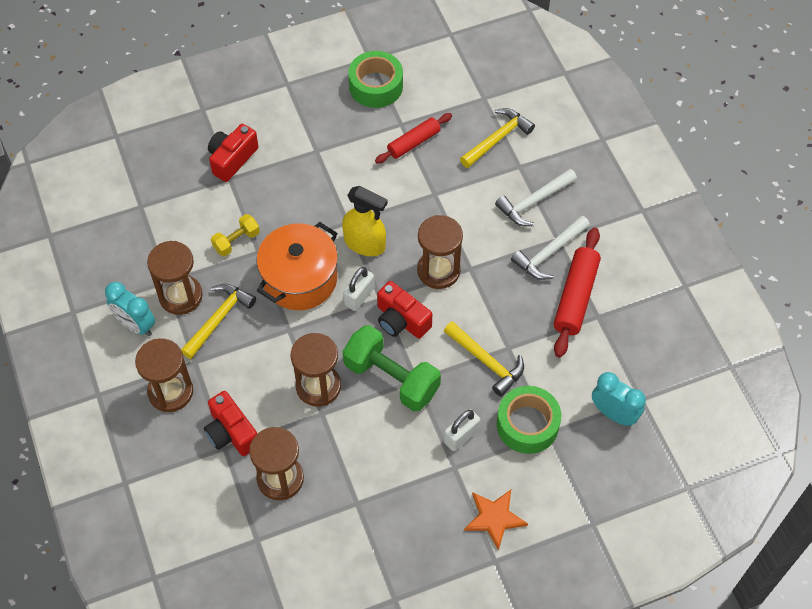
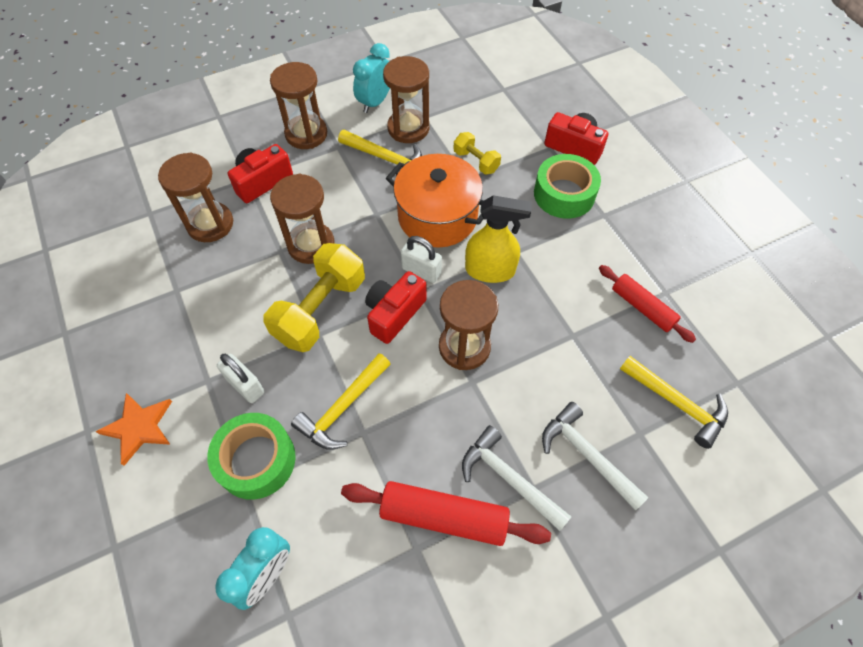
camera: 85 degrees right, 0 degrees up
yellow spray bottle [342,186,388,256] -> yellow spray bottle turned 105 degrees counterclockwise [465,195,532,283]
green dumbbell [343,325,441,412] -> yellow dumbbell [263,243,365,352]
green tape [348,51,403,108] -> green tape moved to [534,154,601,219]

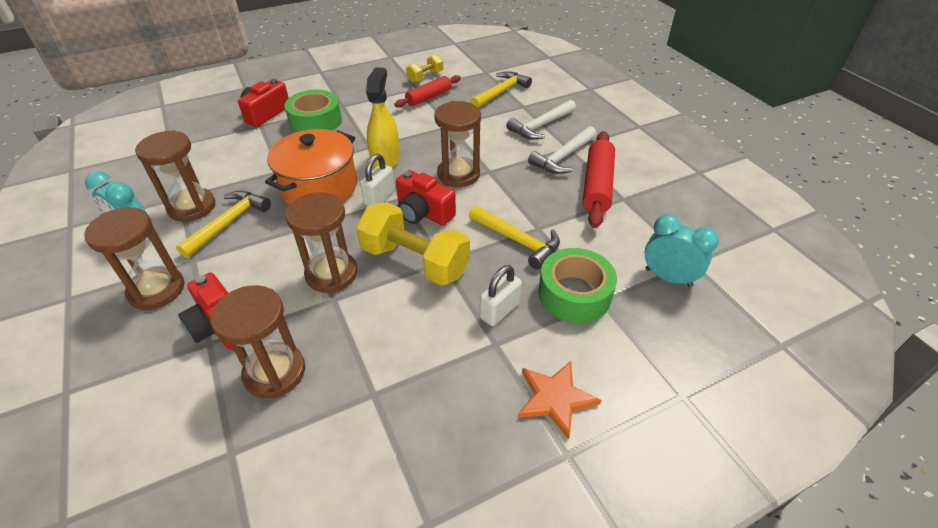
camera: 90 degrees left, 15 degrees down
yellow dumbbell [454,132,501,175] -> yellow dumbbell moved to [406,54,443,83]

